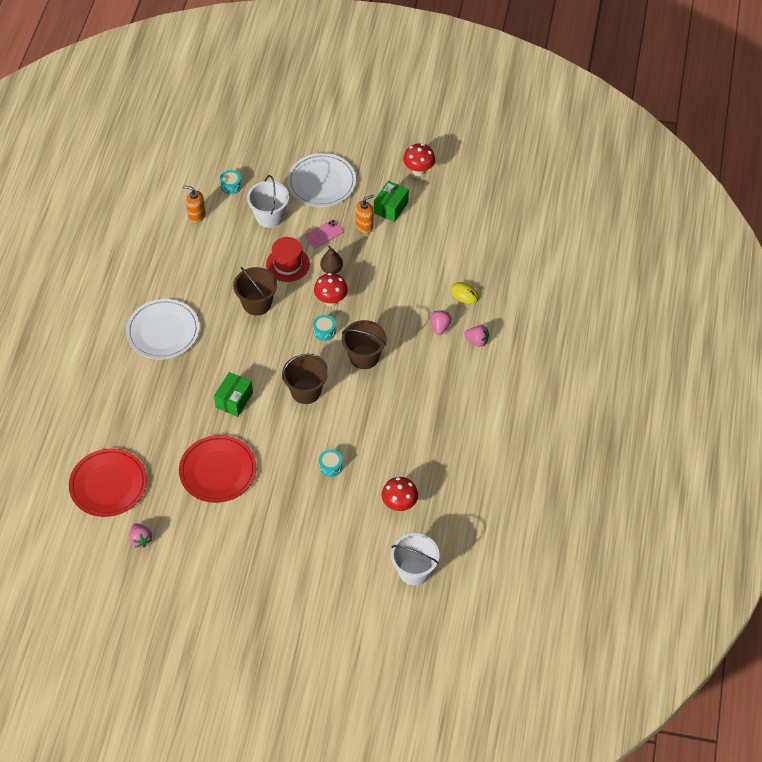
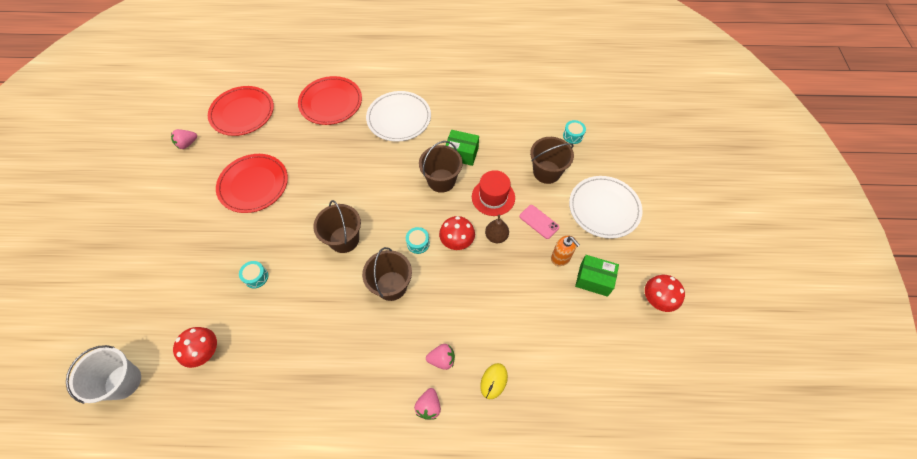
camera: 80 degrees right, 5 degrees up
orange soap dispenser [183,185,206,223] -> none
green box [214,372,253,417] -> green box moved to [446,130,479,166]
white bucket [247,175,289,228] -> brown bucket [530,137,574,184]
none -> red plate [298,76,362,125]

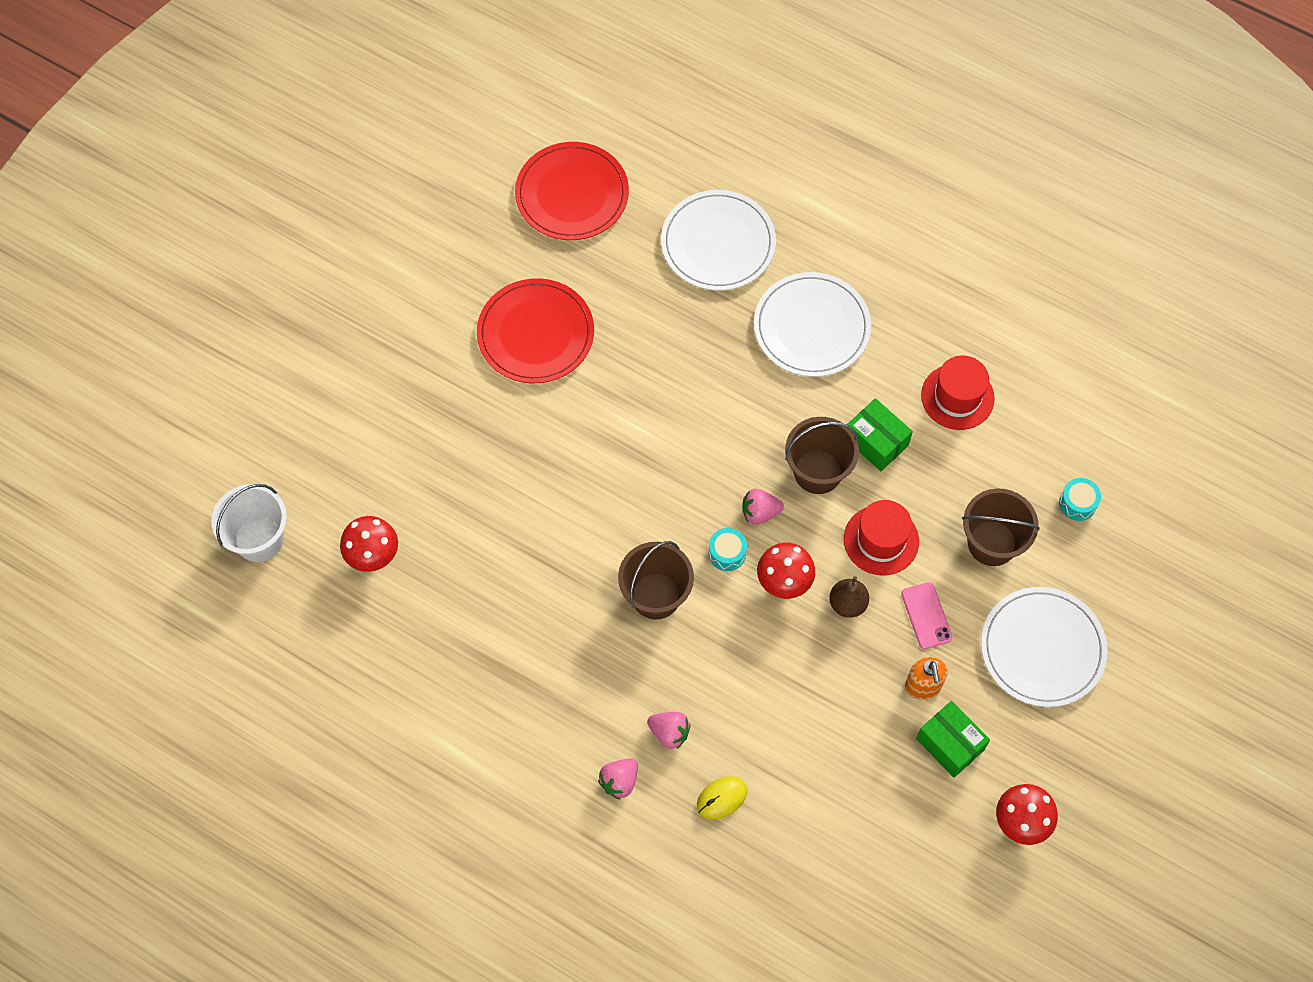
camera: 30 degrees right, 5 degrees up
pink strawberry [171,129,197,149] -> pink strawberry moved to [742,489,784,525]
turquoise drum [239,261,268,289] -> none
red plate [298,76,362,125] -> white plate [661,190,776,291]
brown bucket [313,200,361,253] -> none
none -> red hat [921,356,995,430]

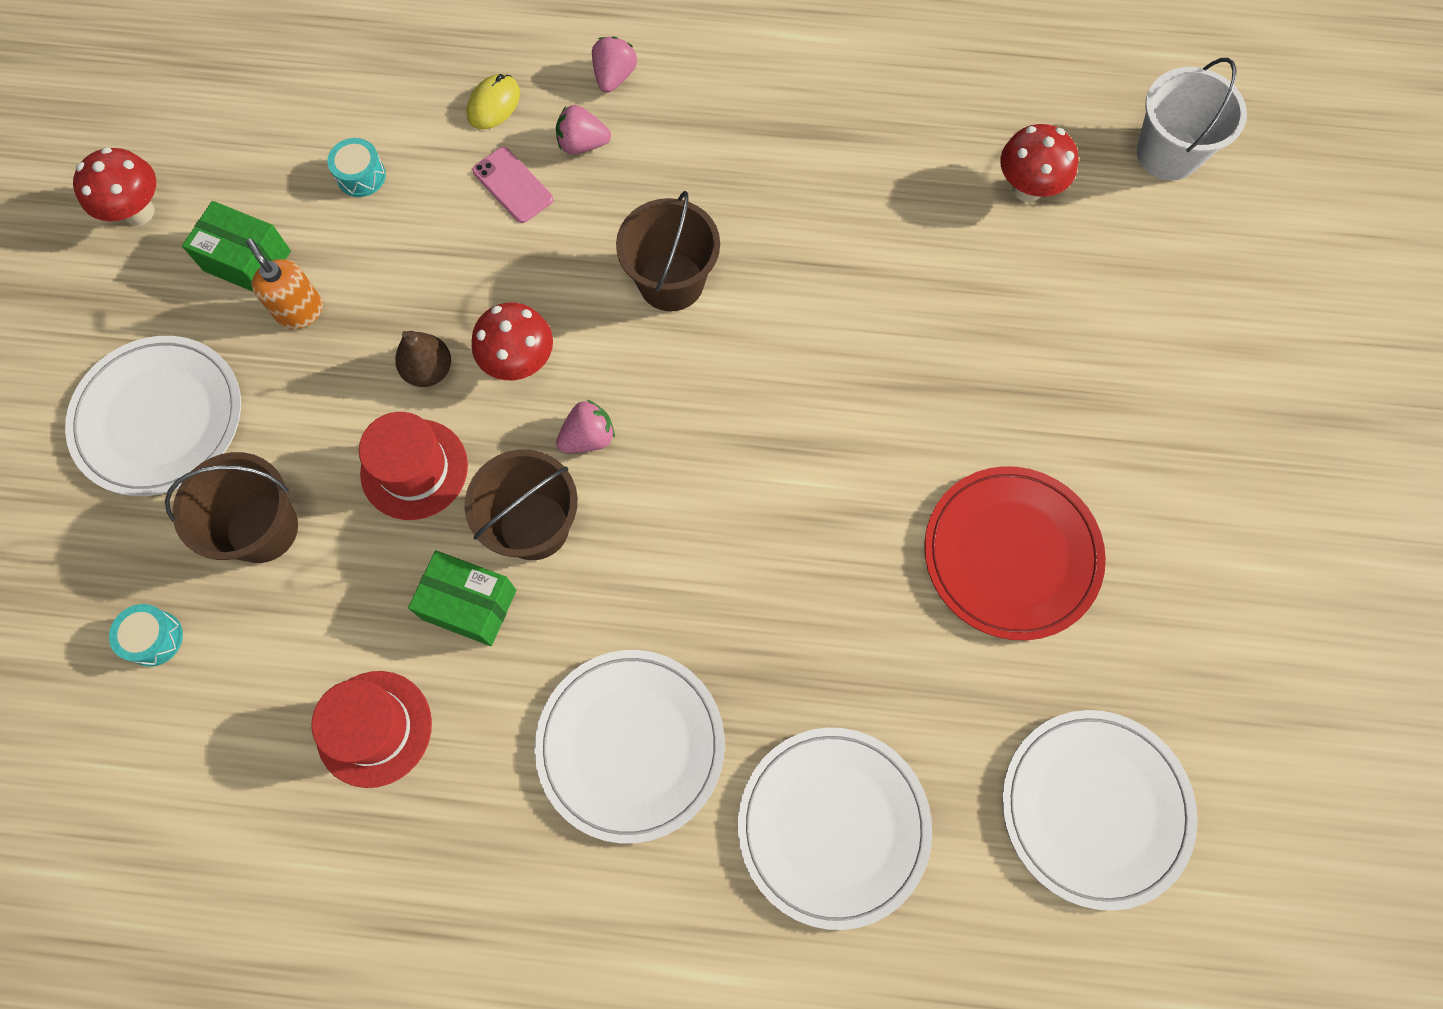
camera: 155 degrees right, 5 degrees up
red plate [515,142,629,240] -> white plate [1002,710,1198,911]
turquoise drum [708,528,747,571] -> turquoise drum moved to [327,138,386,197]
pink phone [901,582,953,649] -> pink phone moved to [472,147,553,223]

